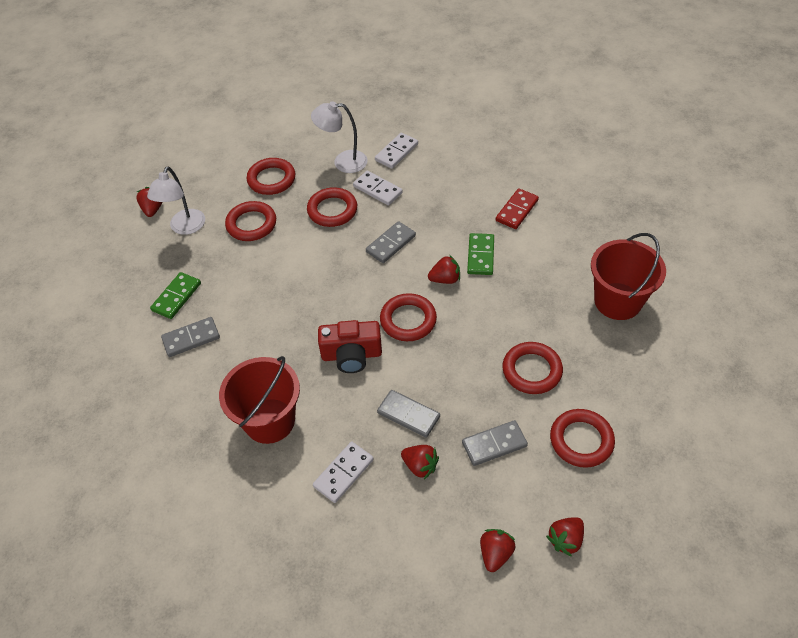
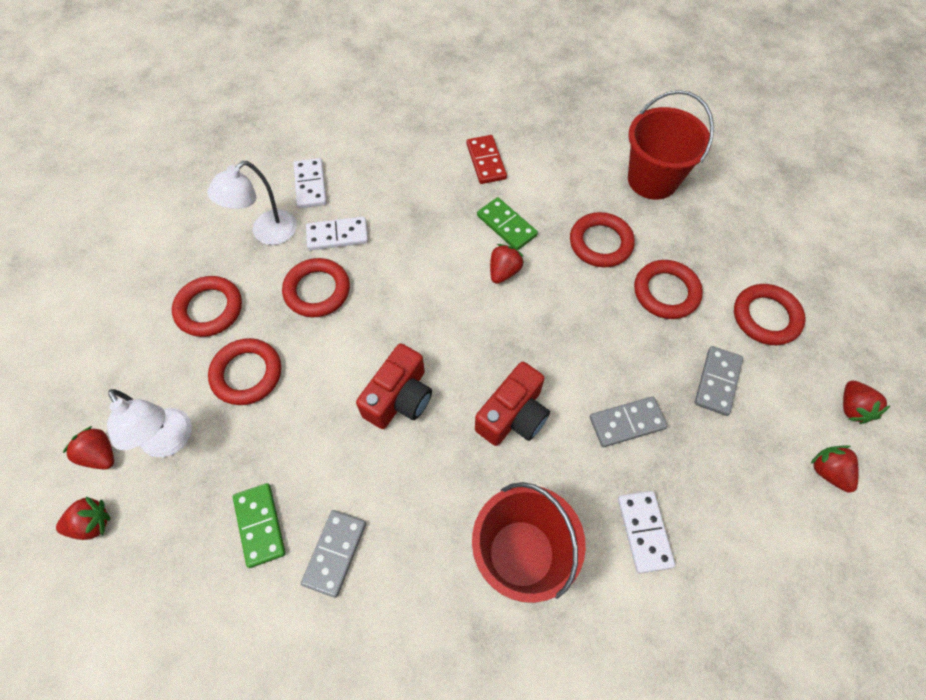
camera: 50 degrees left, 10 degrees up
grey domino [366,221,416,263] -> none
red ring [380,293,437,341] -> red ring moved to [570,212,635,268]
red strawberry [401,445,439,479] -> red strawberry moved to [56,497,111,540]
none -> red camera [356,343,432,429]

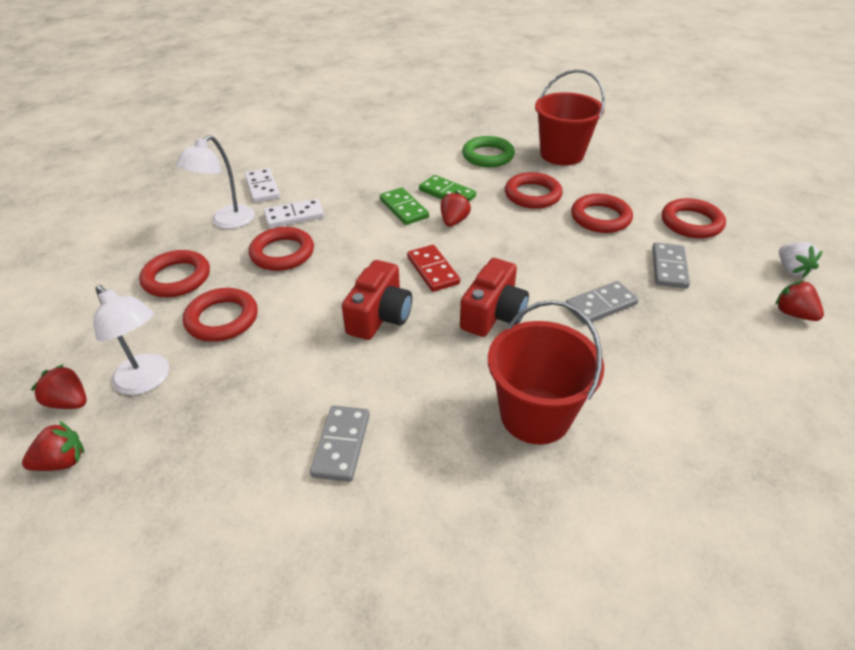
camera: 10 degrees left, 20 degrees down
green domino [233,483,286,568] -> green domino moved to [380,187,429,225]
red domino [466,135,507,184] -> red domino moved to [407,245,460,292]
white domino [618,491,675,574] -> none
red strawberry [843,381,890,424] -> white strawberry [779,242,823,278]
none -> green ring [462,136,515,167]

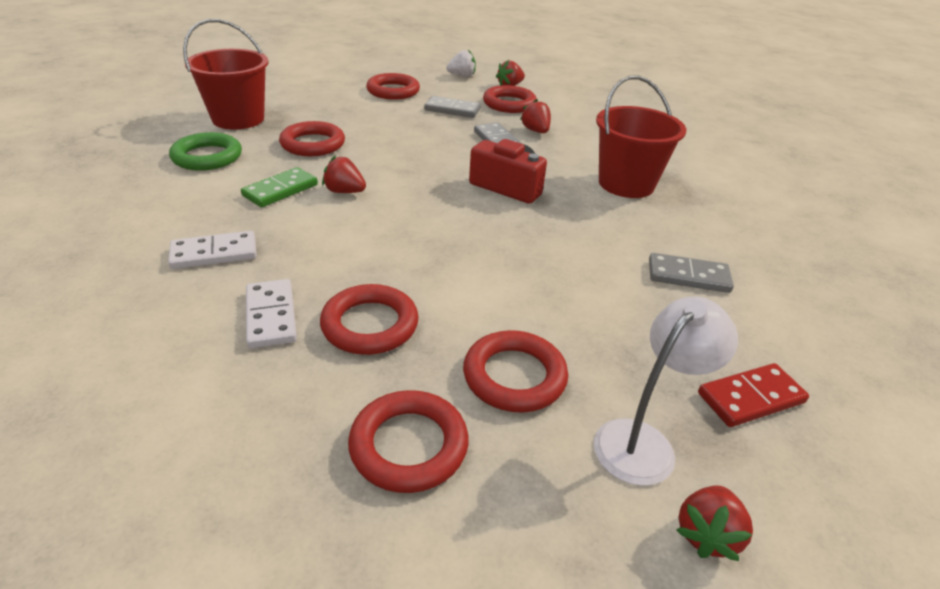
camera: 90 degrees left, 5 degrees down
red strawberry [22,421,84,471] -> red strawberry moved to [520,99,551,133]
white lamp [176,135,255,229] -> none
white domino [245,168,280,203] -> white domino moved to [168,231,257,269]
red camera [342,260,412,340] -> none
green domino [380,187,429,225] -> none
red domino [407,245,460,292] -> red domino moved to [698,363,809,427]
red ring [571,194,633,233] -> red ring moved to [483,85,537,113]

